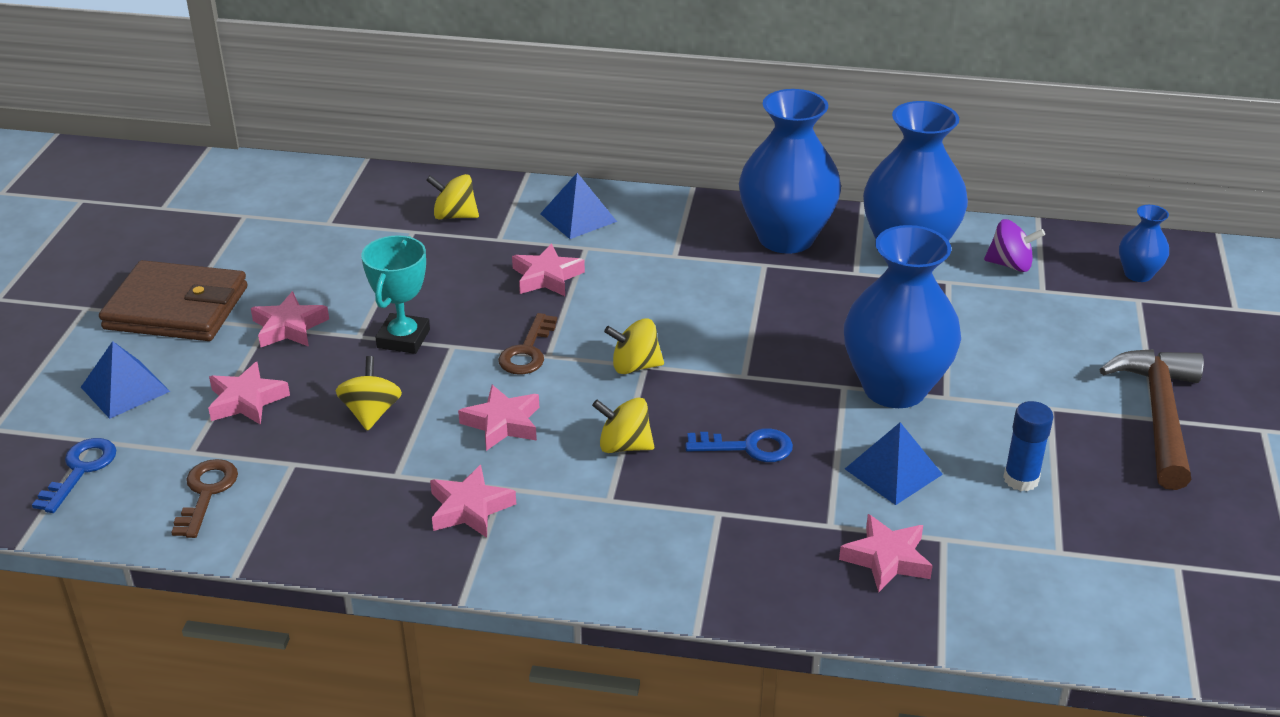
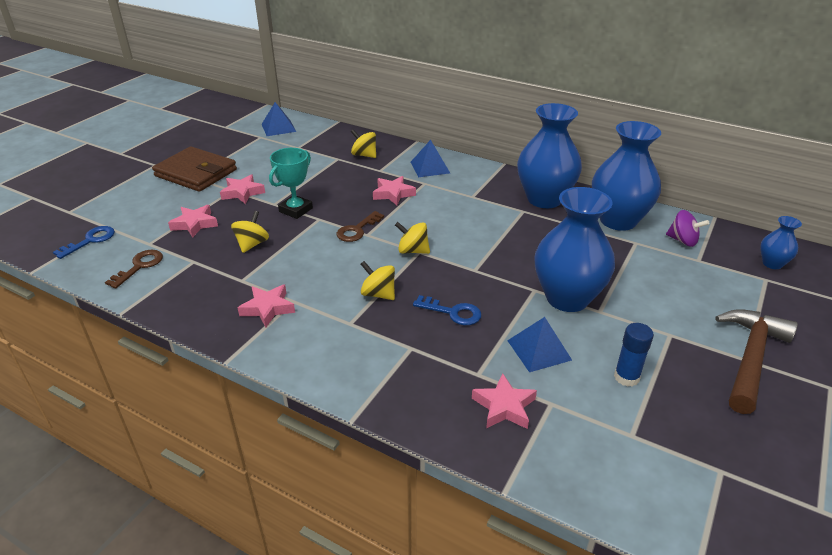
camera: 20 degrees right, 0 degrees up
blue pyramid [81,341,170,419] -> blue pyramid moved to [262,102,296,136]
pink star [458,385,539,451] -> none

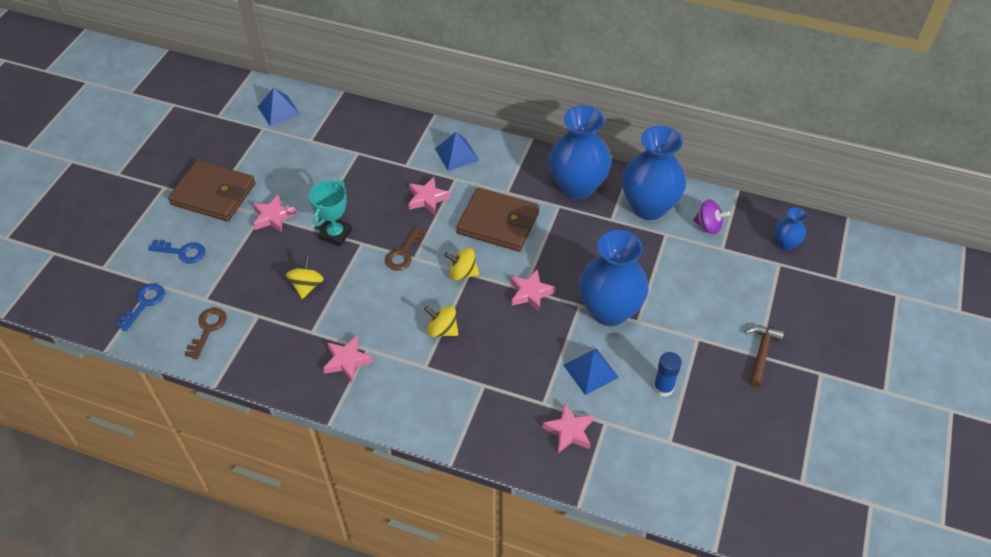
camera: 10 degrees left, 15 degrees up
pink star [168,205,218,238] -> pink star moved to [510,269,556,312]
yellow spinning top [351,129,376,158] -> none
blue key [413,295,481,325] -> blue key moved to [148,240,205,264]
brown hammer [715,309,798,414] -> brown hammer [745,326,784,387], size x0.61
none -> brown wallet [456,187,540,252]

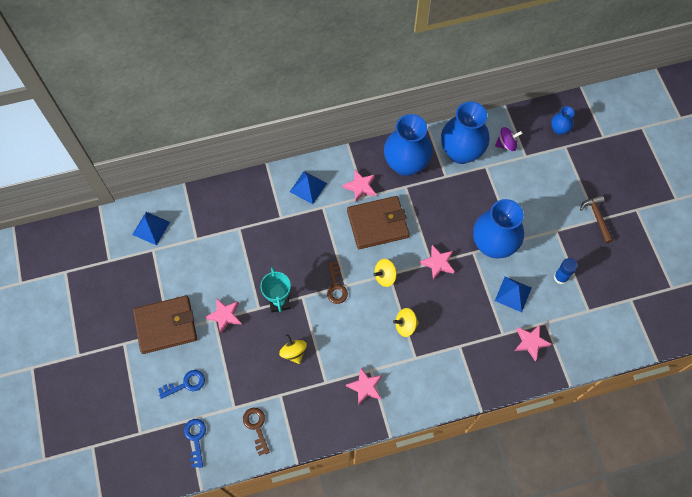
camera: 35 degrees left, 15 degrees up
pink star [408,177,451,215] -> pink star moved to [343,170,376,202]

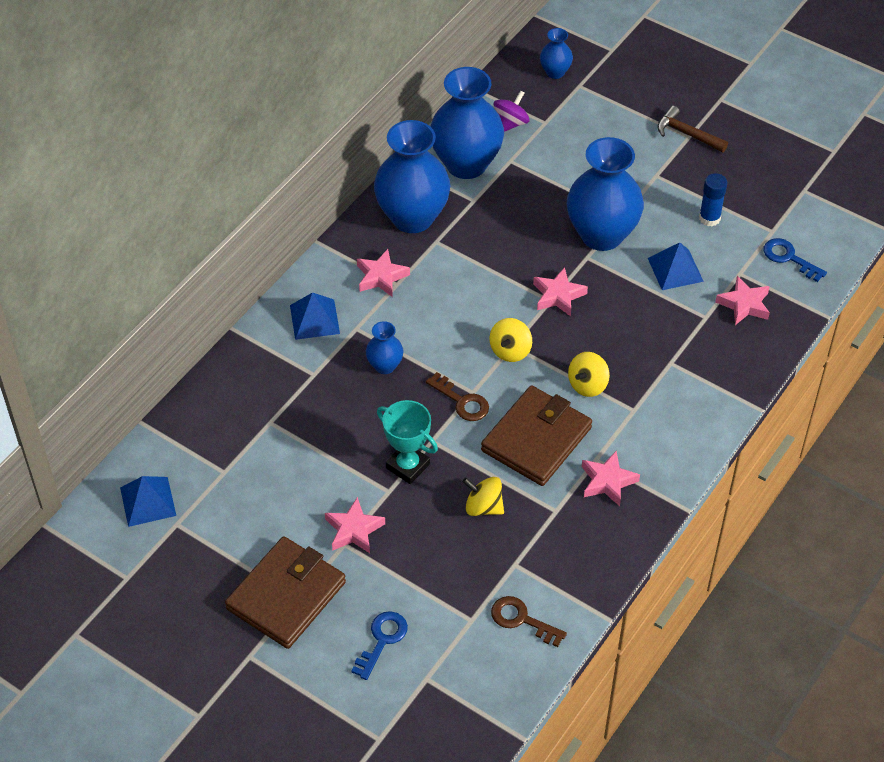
camera: 40 degrees left, 15 degrees down
blue key [184,419,206,468] -> blue key moved to [763,238,827,282]
brown wallet [347,196,410,249] -> brown wallet moved to [481,385,592,486]
none -> blue vase [366,321,404,374]

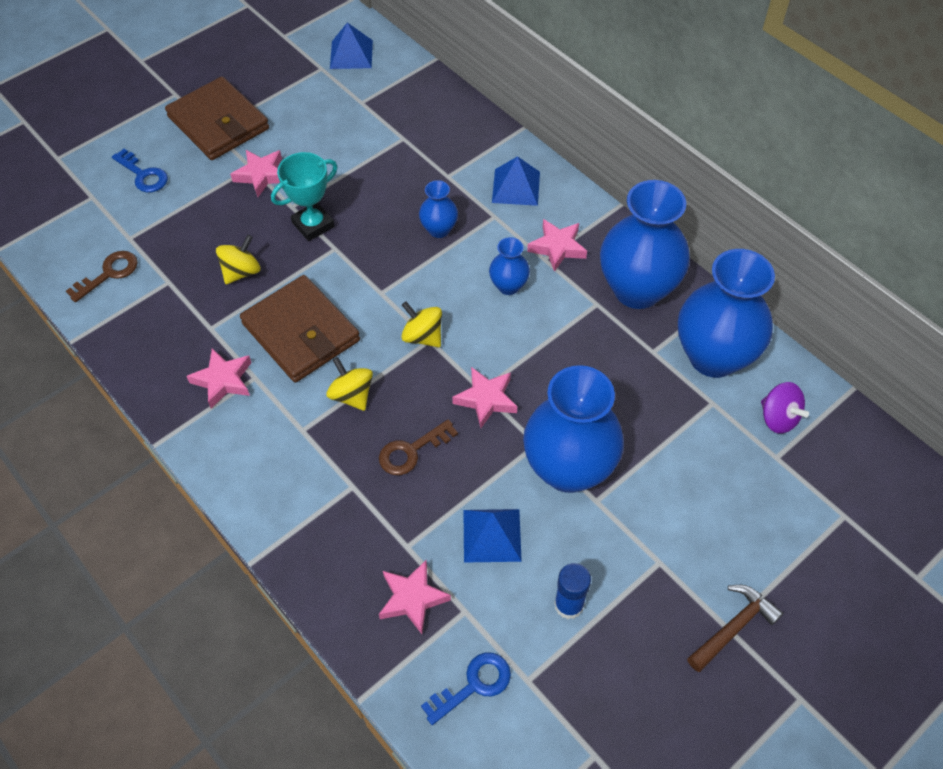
camera: 105 degrees right, 5 degrees up
brown key [426,372,489,421] -> brown key moved to [379,419,458,475]
blue vase [540,28,573,79] -> blue vase moved to [489,237,530,295]

